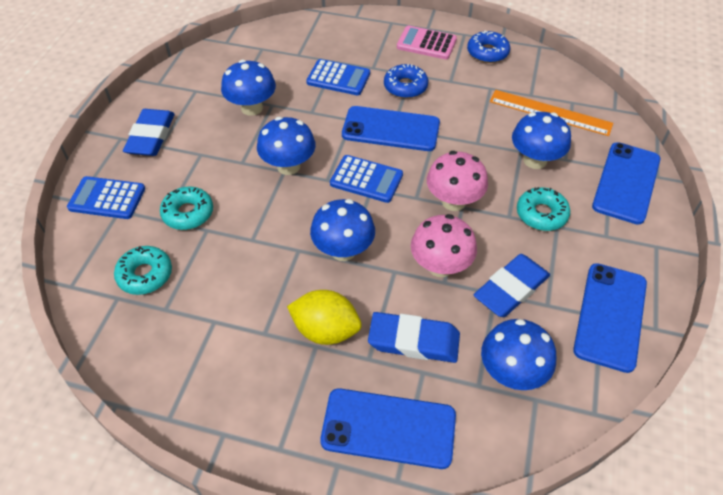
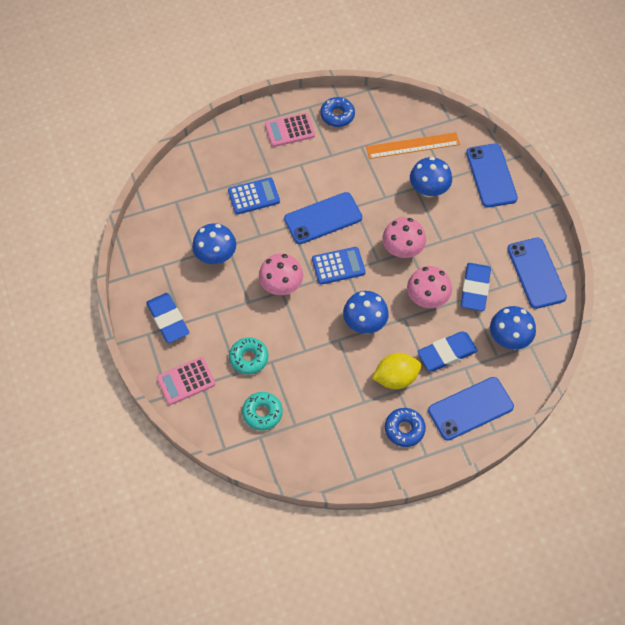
camera: 35 degrees left, 10 degrees up
blue calculator [67,176,145,219] -> pink calculator [157,357,215,405]
blue mushroom [257,117,316,175] -> pink mushroom [259,254,303,295]
blue donut [384,64,428,98] -> blue donut moved to [385,408,426,447]
turquoise donut [517,187,570,231] -> none

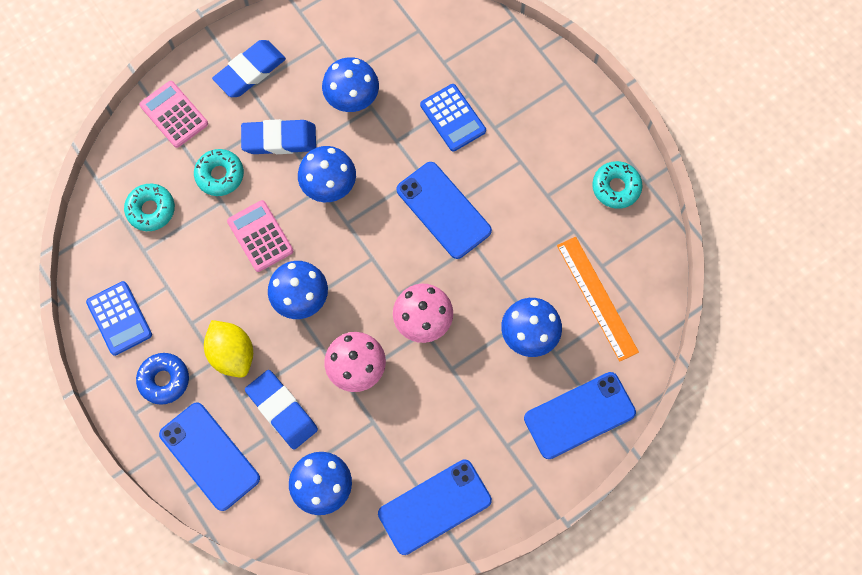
camera: 75 degrees right, 10 degrees up
pink mushroom [259,254,303,295] -> blue mushroom [298,146,356,202]
pink calculator [265,113,315,147] -> pink calculator moved to [227,200,293,272]
blue calculator [312,247,366,285] -> blue calculator moved to [86,281,152,356]
blue donut [320,97,355,127] -> turquoise donut [592,161,642,209]
blue eraser [461,263,491,311] -> blue eraser moved to [241,119,316,154]

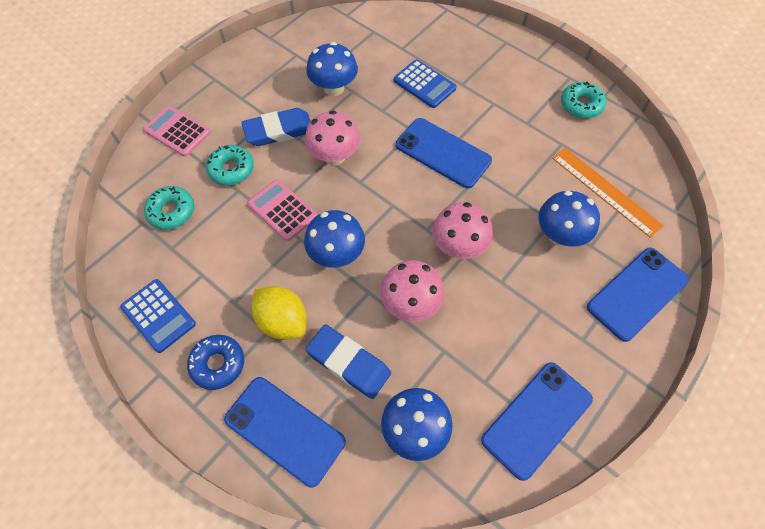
camera: 15 degrees left, 10 degrees down
blue eraser [212,40,286,97] -> none
blue mushroom [298,146,356,202] -> pink mushroom [305,110,360,166]

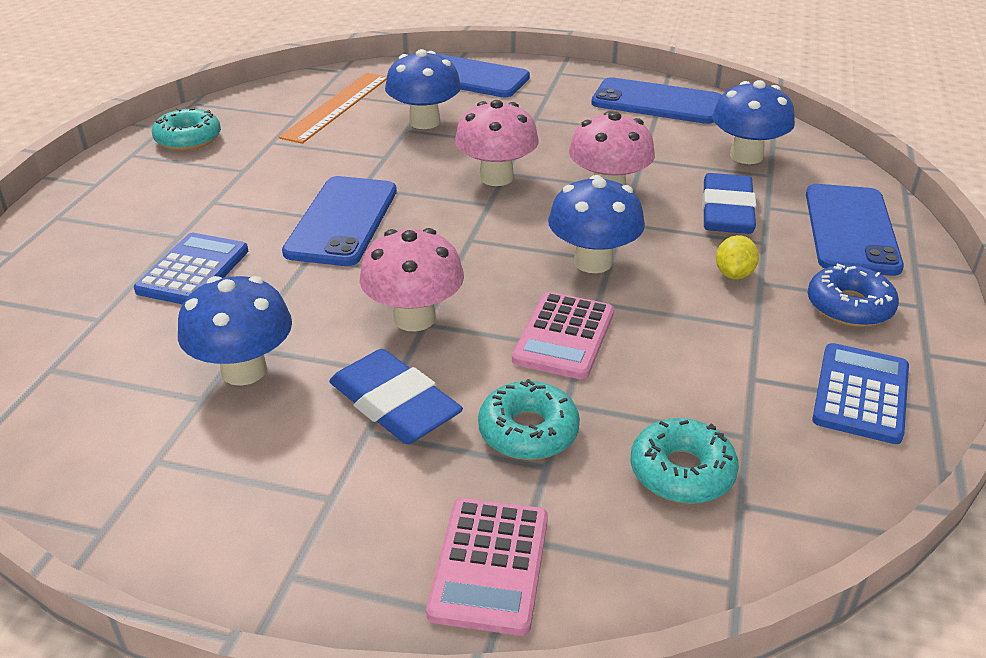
camera: 115 degrees left, 25 degrees down
yellow lemon [252,286,306,340] -> yellow lemon [716,235,759,279], size x0.56

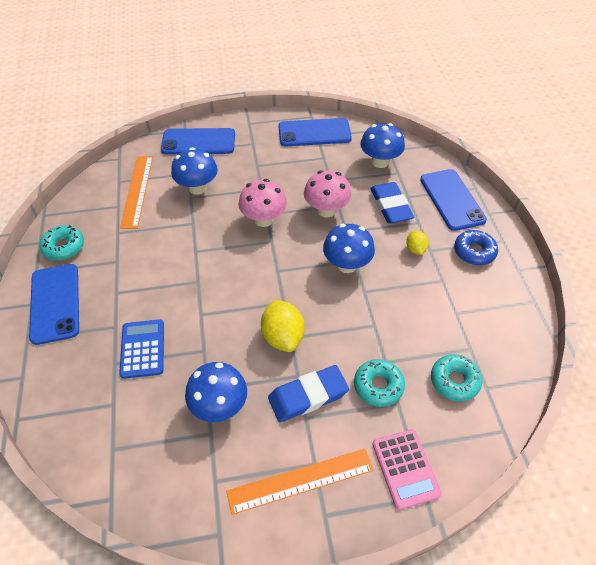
camera: 25 degrees left, 15 degrees up
blue phone [282,176,397,266] -> blue phone moved to [29,264,79,345]
blue eraser [329,349,463,444] -> blue eraser turned 45 degrees counterclockwise [268,365,349,422]
pink mushroom [360,228,464,331] -> yellow lemon [261,300,305,352]
pink calculator [512,292,614,380] -> none
blue calculator [812,343,909,444] -> none
none -> orange ruler [226,449,374,515]

